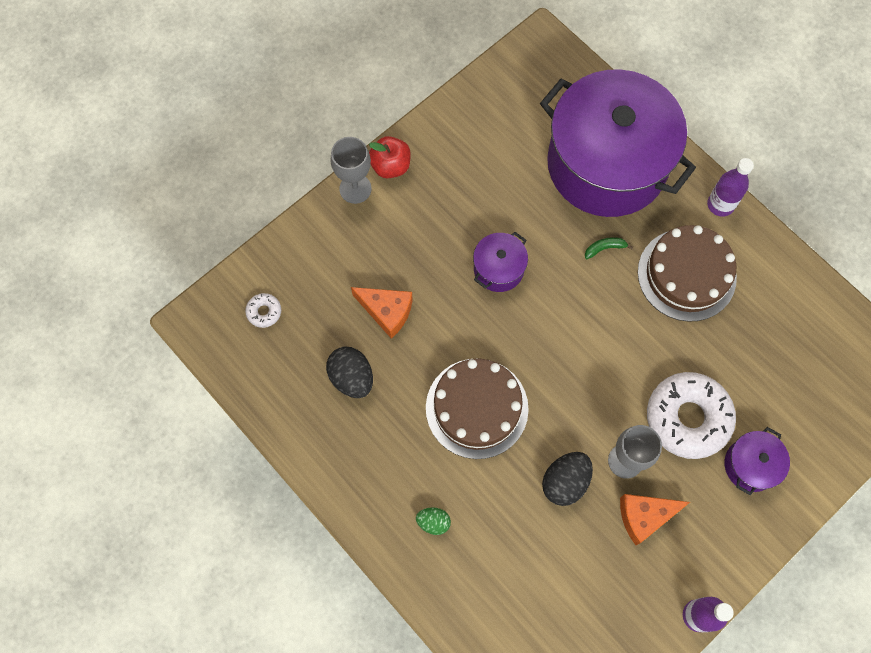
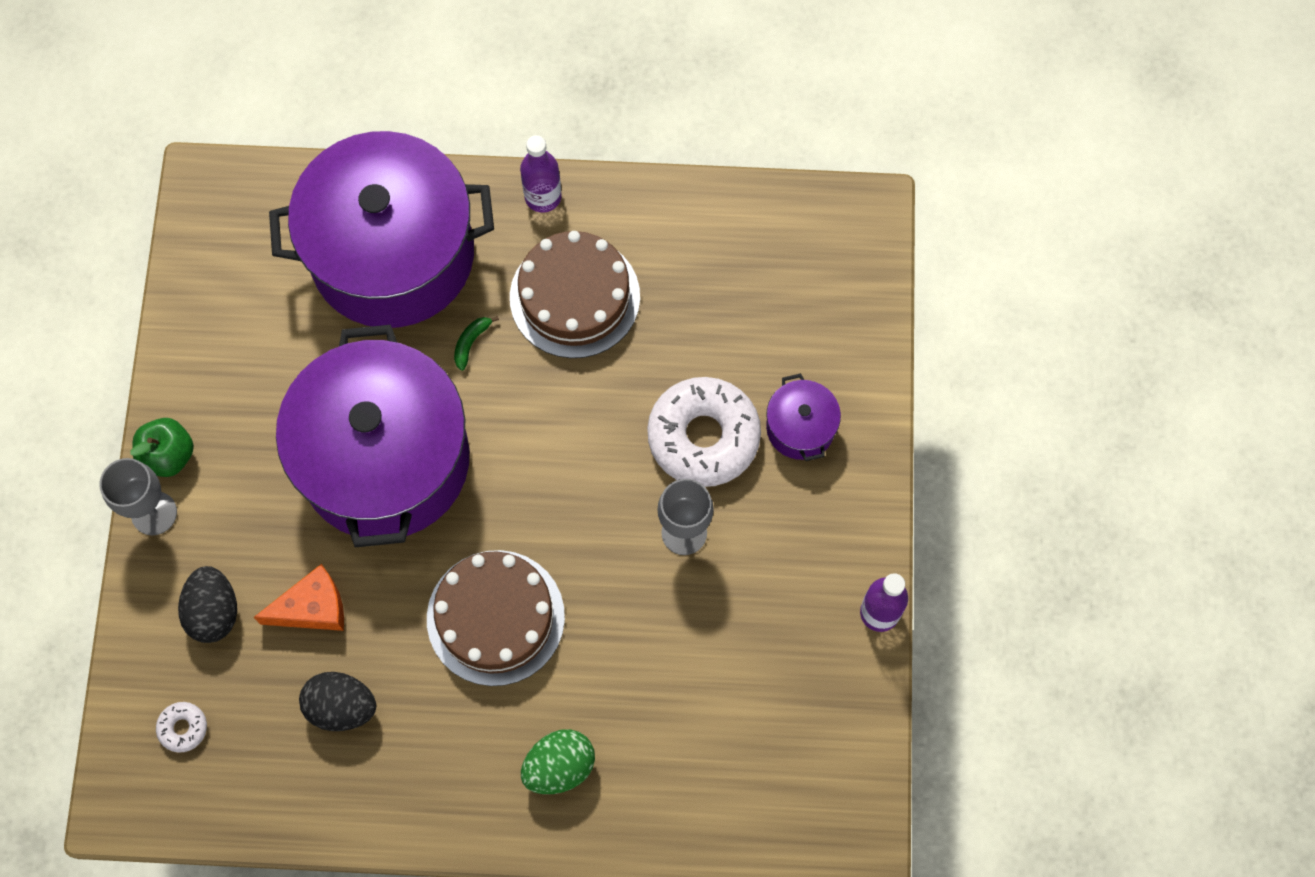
camera: 45 degrees left, 0 degrees up
red apple [369,136,411,178] -> green apple [130,418,194,477]
green egg [416,507,451,535] -> green egg [521,729,595,794], size x1.67
purple pot [473,232,528,292] -> purple pot [276,325,469,547], size x2.46
black egg [542,452,593,506] -> black egg moved to [178,566,237,643]
orange cheese [620,494,690,545] -> none

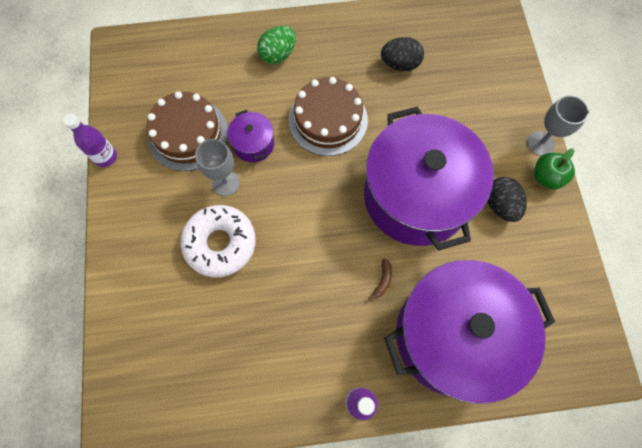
camera: 170 degrees right, 0 degrees up
white donut [156,702,207,753] -> none
black egg [178,566,237,643] -> black egg moved to [487,177,527,222]
orange cheese [254,564,344,631] -> none
green banana [454,316,499,371] -> brown banana [368,258,392,300]
brown cake [510,231,640,358] -> brown cake moved to [146,91,228,171]
purple pot [766,373,841,461] -> purple pot moved to [227,110,274,162]

